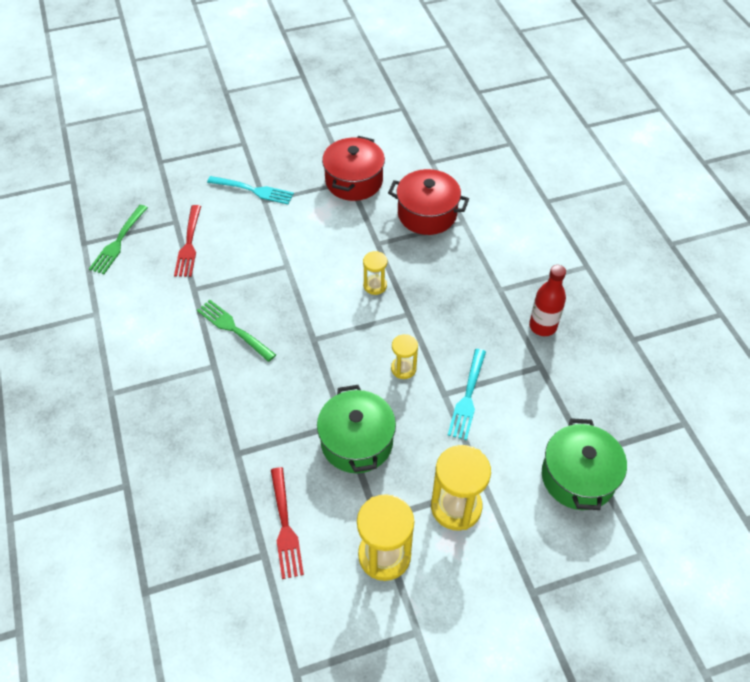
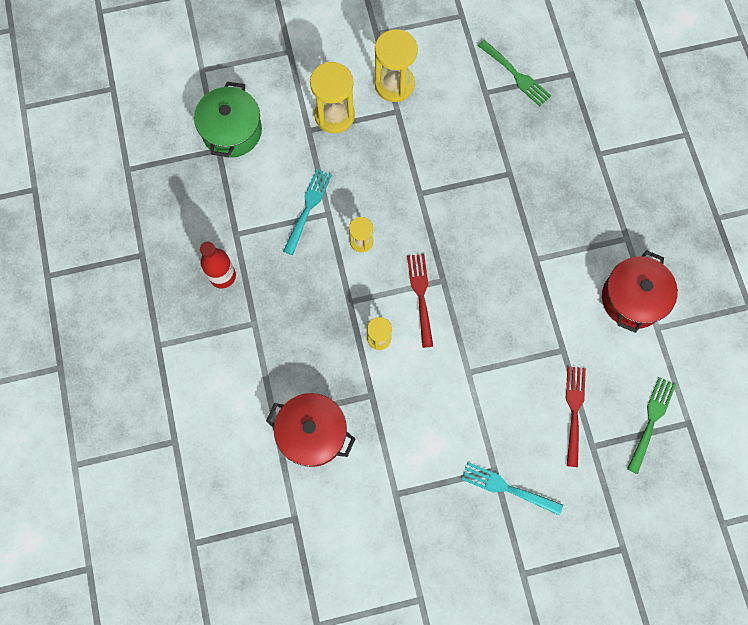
camera: 175 degrees left, 20 degrees up
green fork [197,300,276,362] -> green fork moved to [478,40,551,106]
red fork [271,467,304,579] -> red fork moved to [407,254,433,348]
green pot [317,385,396,473] -> none
red pot [322,136,385,201] -> red pot moved to [602,250,678,333]

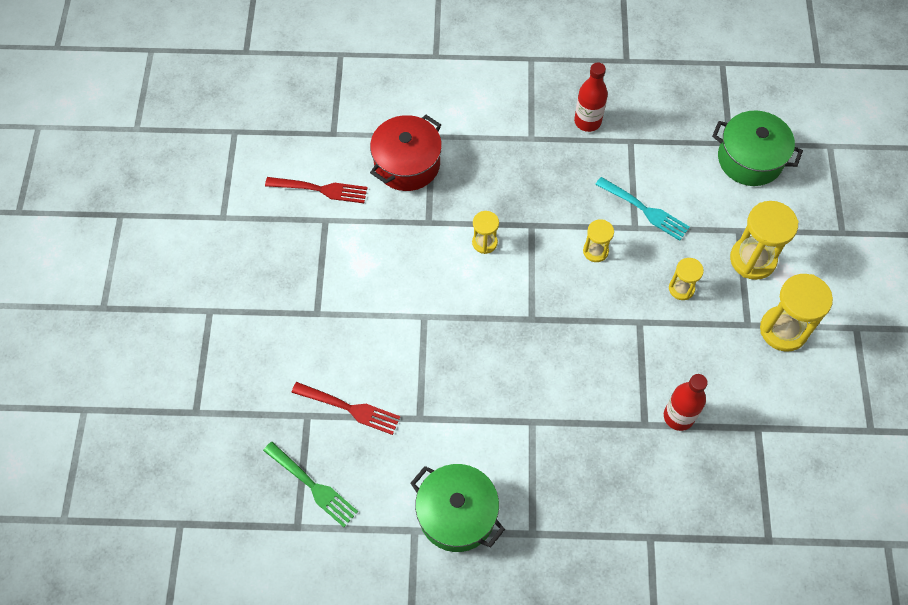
camera: 105 degrees right, 10 degrees down
red fork [407,254,433,348] -> red fork moved to [265,177,368,203]
turquoise fork [461,462,563,516] -> none
green fork [478,40,551,106] -> none
red pot [602,250,678,333] -> green pot [410,464,505,552]
none -> red bottle [664,374,708,431]
none -> yellow hourglass [669,258,704,300]

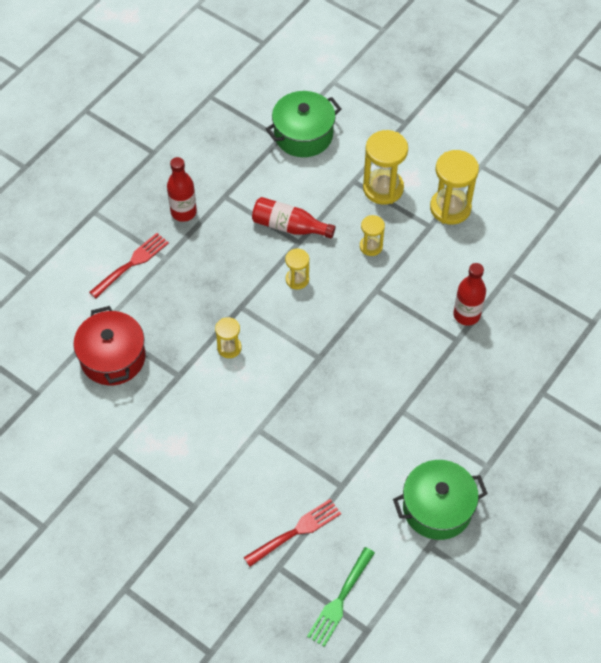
camera: 55 degrees left, 5 degrees down
green fork [263,442,358,527] -> green fork turned 135 degrees clockwise [307,547,375,647]
red fork [265,177,368,203] -> red fork moved to [89,233,169,298]
turquoise fork [595,177,690,241] -> red bottle [252,197,336,239]

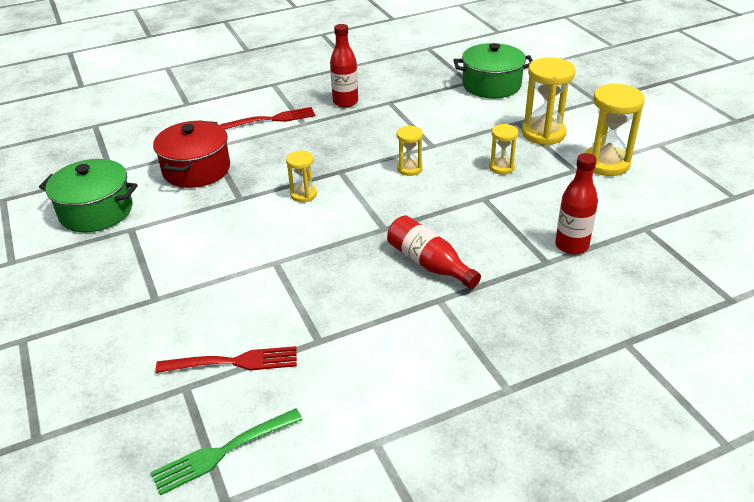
camera: 30 degrees right, 20 degrees down
red bottle [252,197,336,239] -> red bottle moved to [387,216,481,289]
green pot [393,460,488,540] -> green pot moved to [39,159,138,232]

